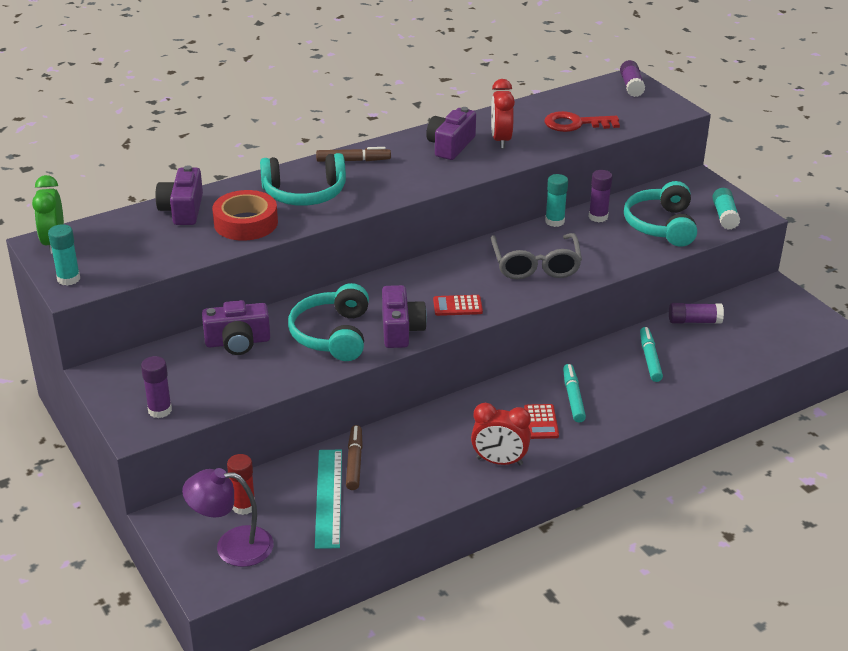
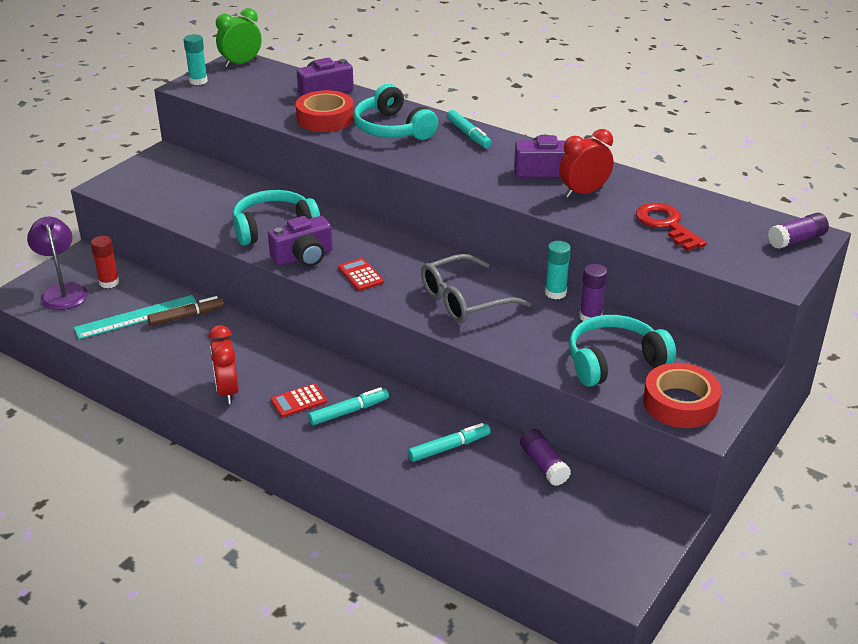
camera: 65 degrees right, 0 degrees up
purple glue stick [141,356,172,418] -> none
purple camera [202,300,270,355] -> none
brown marker [316,147,391,162] -> turquoise marker [447,110,491,148]
turquoise glue stick [712,188,740,230] -> red tape [643,363,721,428]

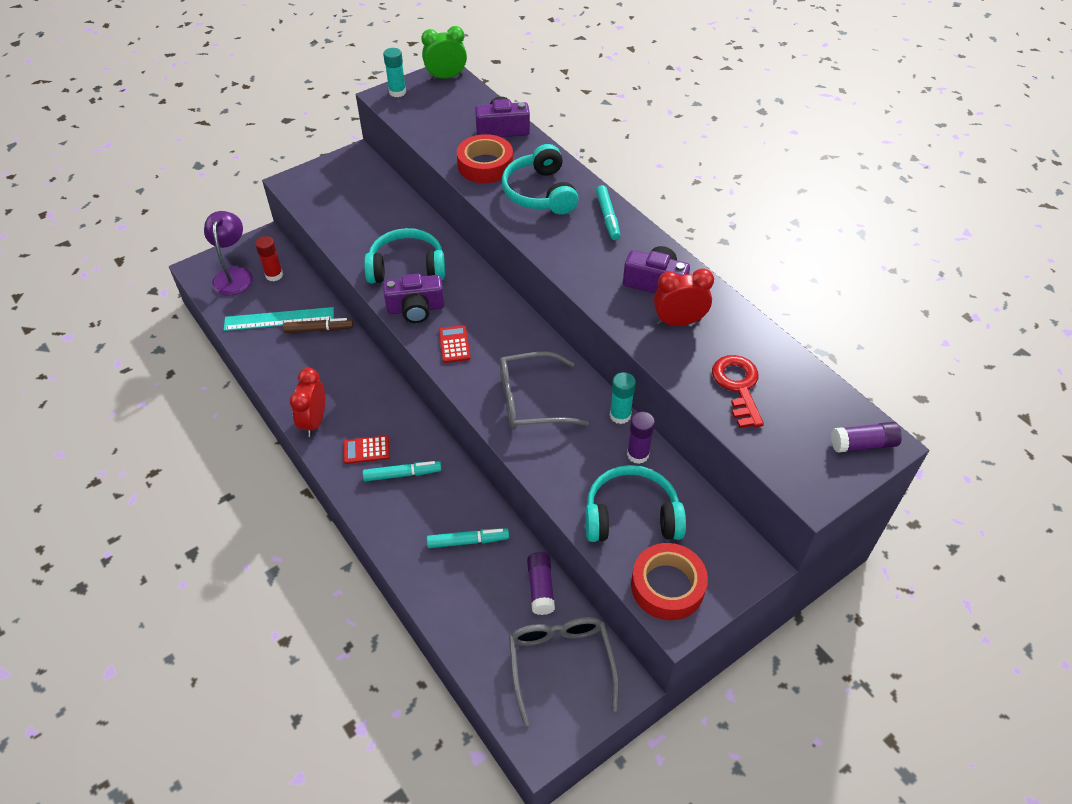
camera: 20 degrees right, 15 degrees up
none -> grey glasses [509,617,619,726]

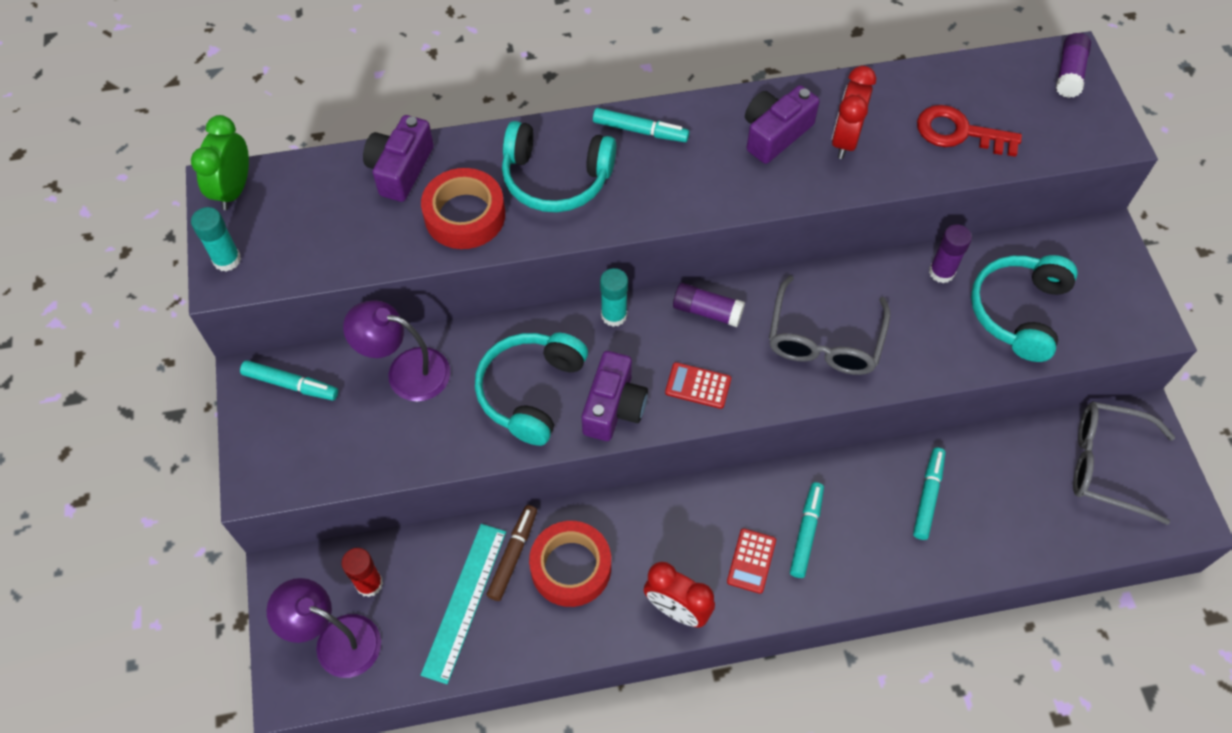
camera: 65 degrees left, 10 degrees up
purple glue stick [527,552,555,615] -> purple glue stick moved to [673,283,745,327]
turquoise glue stick [610,372,636,424] -> turquoise glue stick moved to [600,268,628,327]
red tape [631,543,708,620] -> red tape moved to [529,521,611,607]
none -> turquoise marker [240,360,338,400]
none -> purple lamp [343,300,450,402]

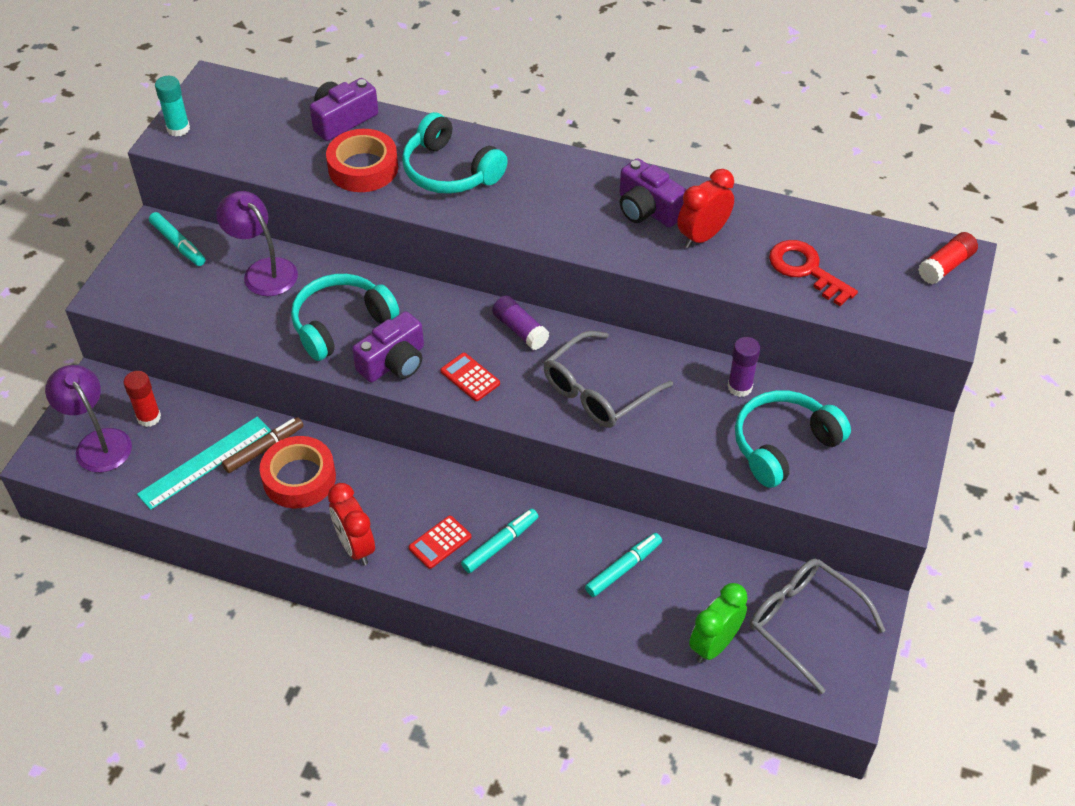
camera: 30 degrees right, 10 degrees down
green clock [191,115,249,210] -> green clock moved to [689,583,748,663]
turquoise marker [593,108,689,142] -> none
turquoise glue stick [600,268,628,327] -> none
purple camera [745,85,820,164] -> purple camera turned 120 degrees counterclockwise [619,158,686,227]
purple glue stick [1056,33,1091,98] -> red glue stick [918,232,978,284]

